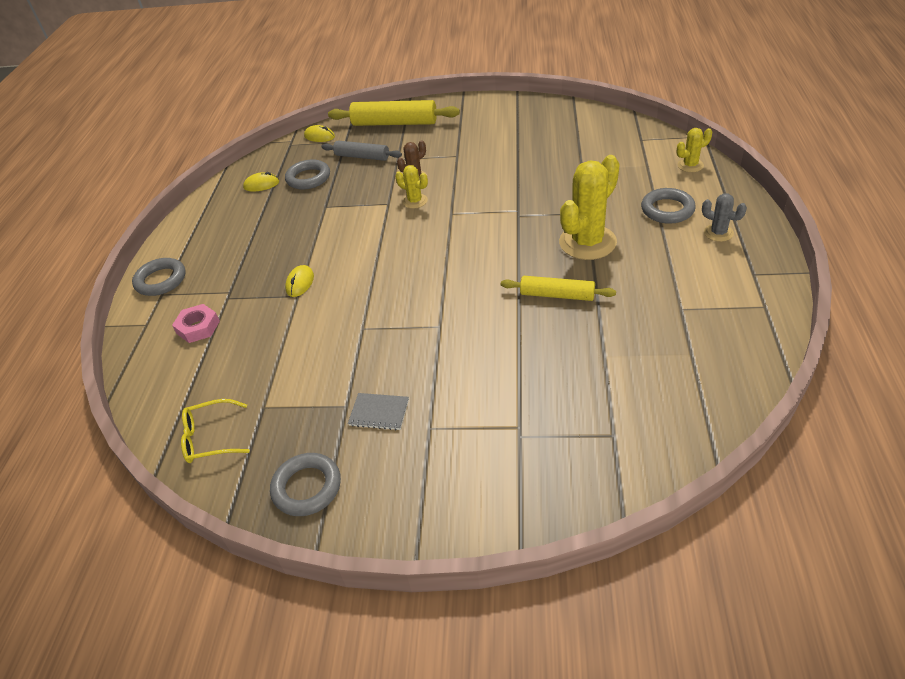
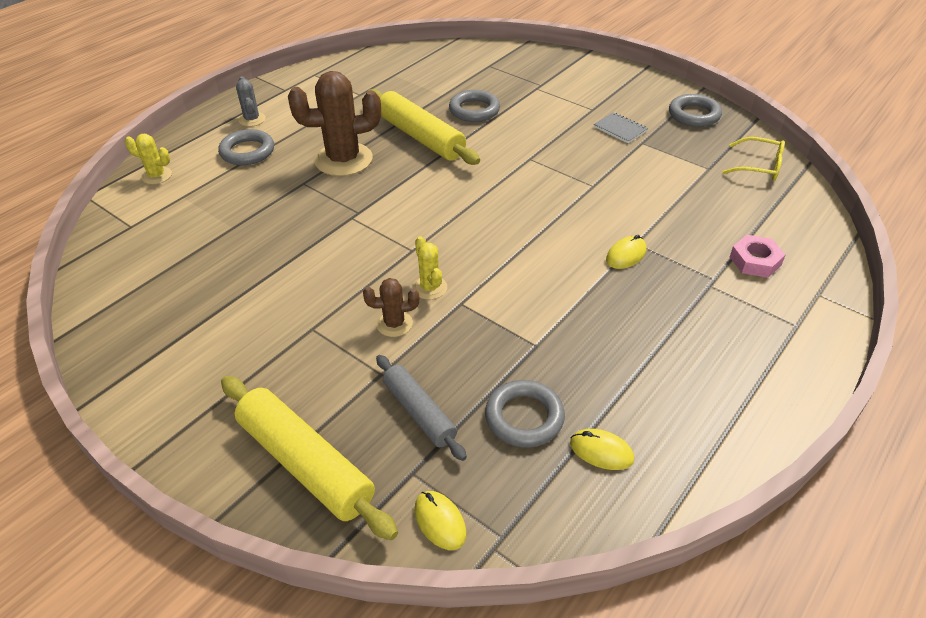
camera: 150 degrees left, 0 degrees up
grey ring [132,258,186,296] -> grey ring moved to [449,90,500,122]
yellow rolling pin [501,276,616,301] -> yellow rolling pin [367,89,480,165], size x1.62
yellow cactus [559,155,620,260] -> brown cactus [288,71,381,176]

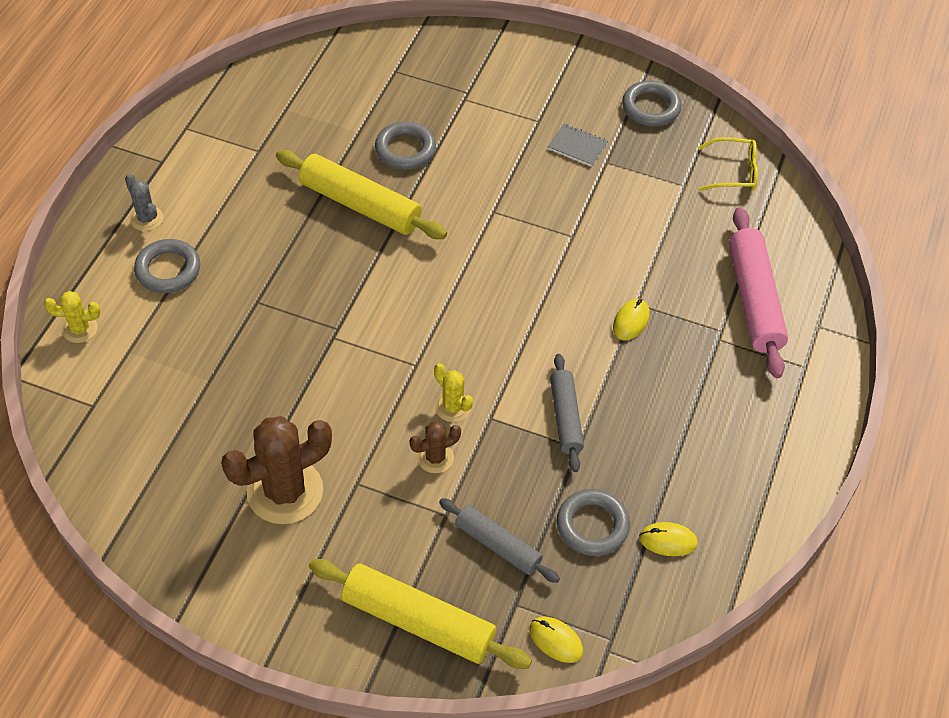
camera: 20 degrees left, 10 degrees up
brown cactus [288,71,381,176] -> brown cactus moved to [221,416,332,524]
pink nut [730,235,785,278] -> pink rolling pin [729,207,788,378]
none -> grey rolling pin [550,354,584,472]

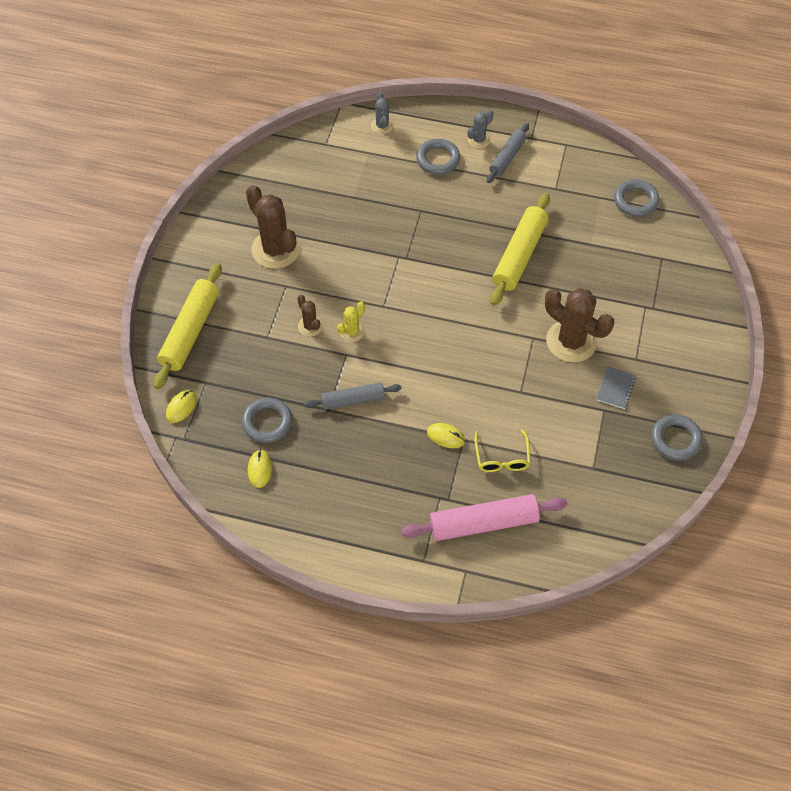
camera: 85 degrees right, 5 degrees up
yellow cactus [44,291,100,343] -> grey cactus [371,92,394,134]
grey ring [375,122,436,170] -> grey ring moved to [614,179,659,217]
grey rolling pin [439,498,560,583] -> grey rolling pin moved to [487,123,529,183]
yellow glasses [698,137,758,191] -> yellow glasses moved to [474,429,531,472]
none -> brown cactus [545,288,614,362]

